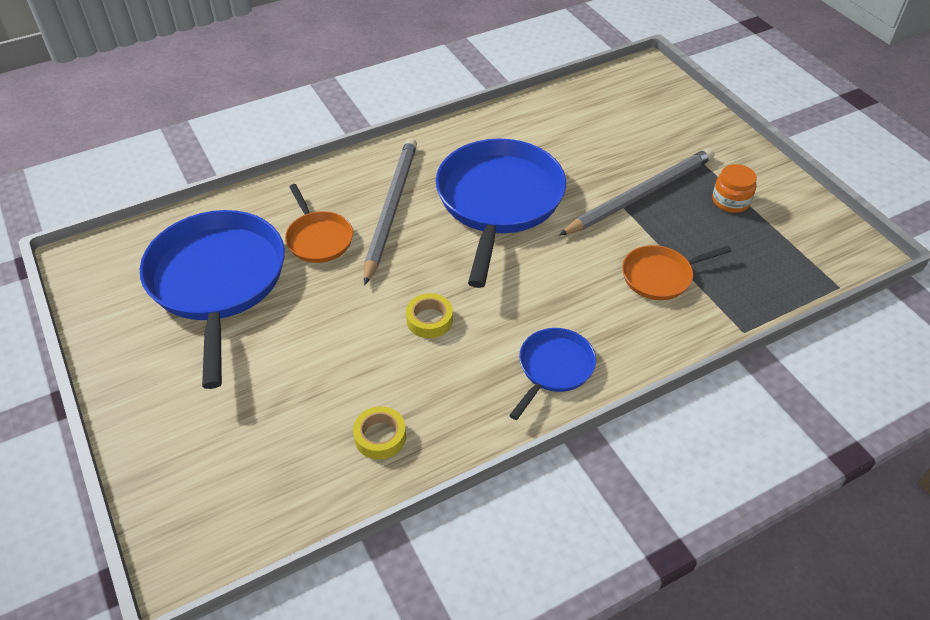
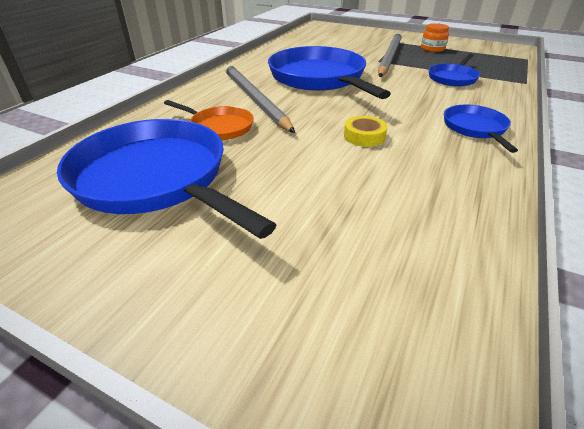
camera: 35 degrees left, 10 degrees down
yellow tape [353,406,406,459] -> none
orange pan [622,245,732,300] -> blue pan [428,53,480,87]

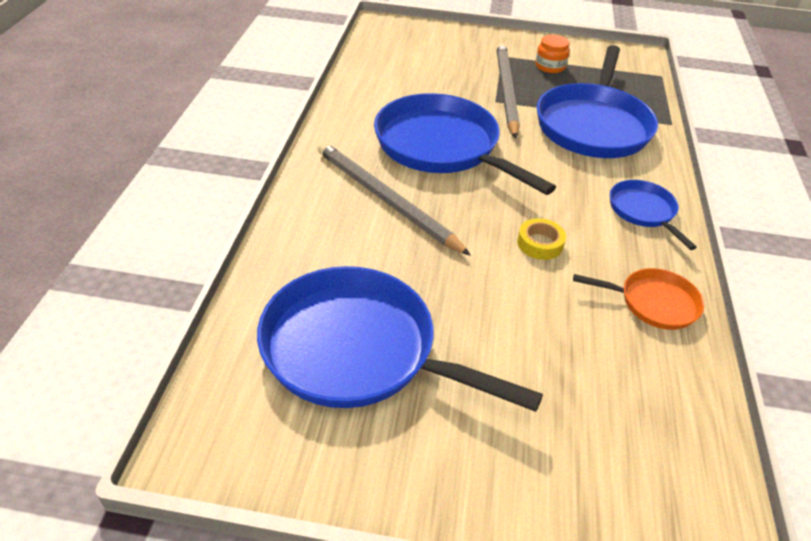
camera: 20 degrees left, 5 degrees up
orange pan [164,100,254,140] -> orange pan moved to [573,268,704,330]
blue pan [428,53,480,87] -> blue pan [537,45,658,158], size x2.01

